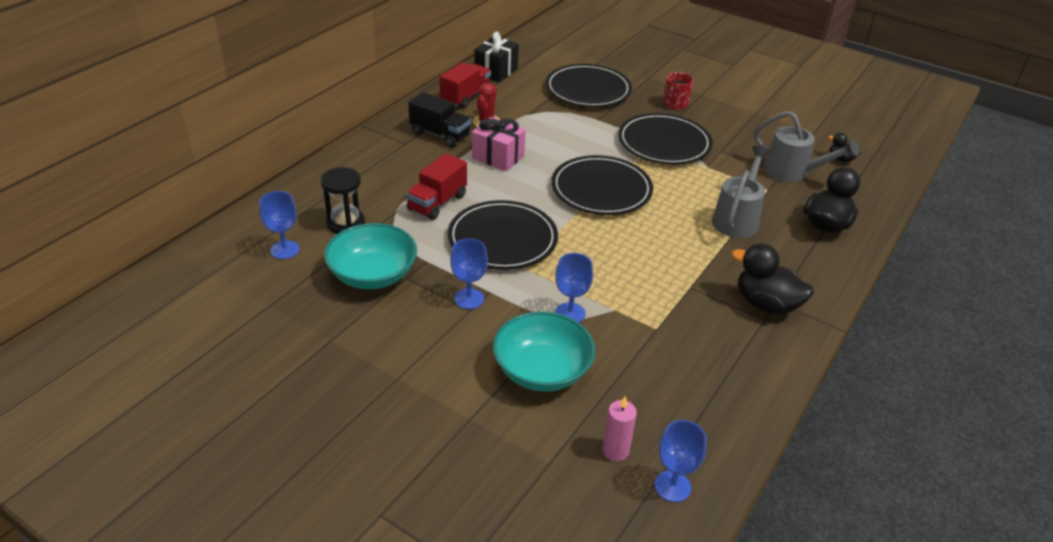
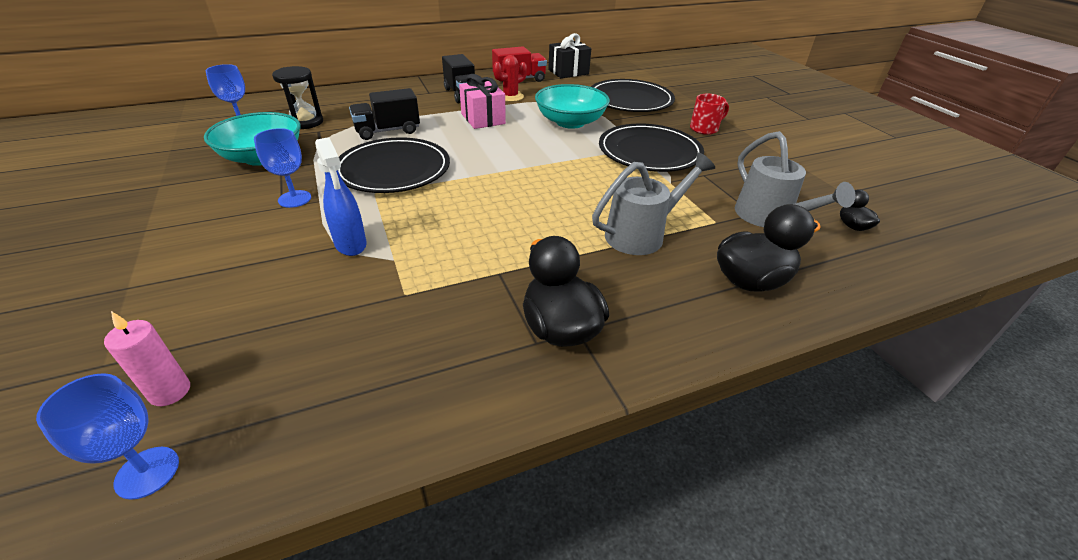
camera: 35 degrees right, 0 degrees up
red truck [406,153,467,220] -> black truck [349,88,420,140]
turquoise bowl [493,311,595,392] -> turquoise bowl moved to [535,84,610,129]
black plate [551,155,653,215] -> none
blue goblet [555,253,593,322] -> blue spray bottle [315,137,367,256]

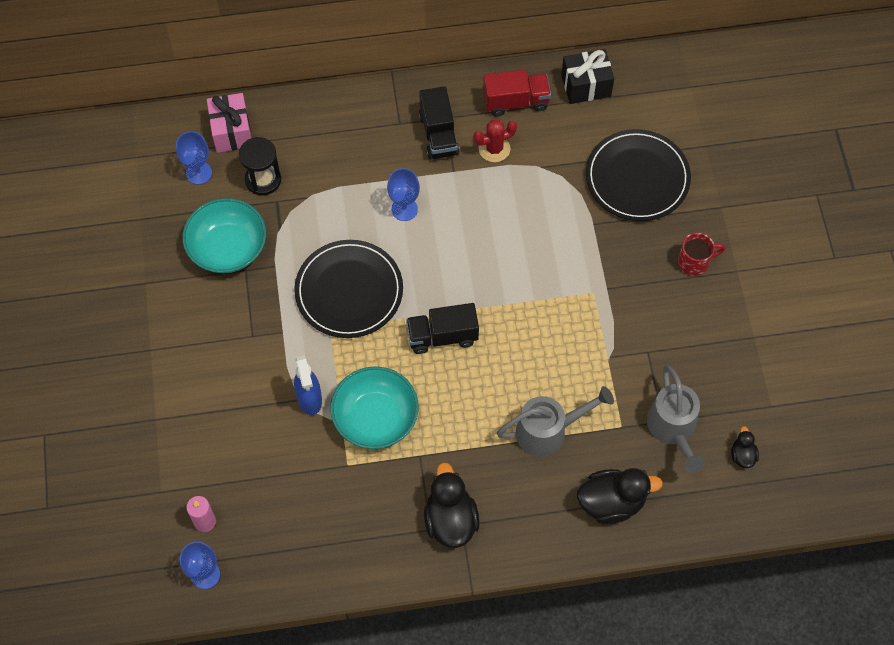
camera: 15 degrees right, 25 degrees up
blue goblet [254,128,311,208] -> blue goblet moved to [387,168,420,221]
black truck [349,88,420,140] -> black truck moved to [406,303,479,354]
pink gift [459,74,506,129] -> pink gift moved to [207,93,251,153]
turquoise bowl [535,84,610,129] -> turquoise bowl moved to [330,366,419,449]
black plate [599,123,704,172] -> none

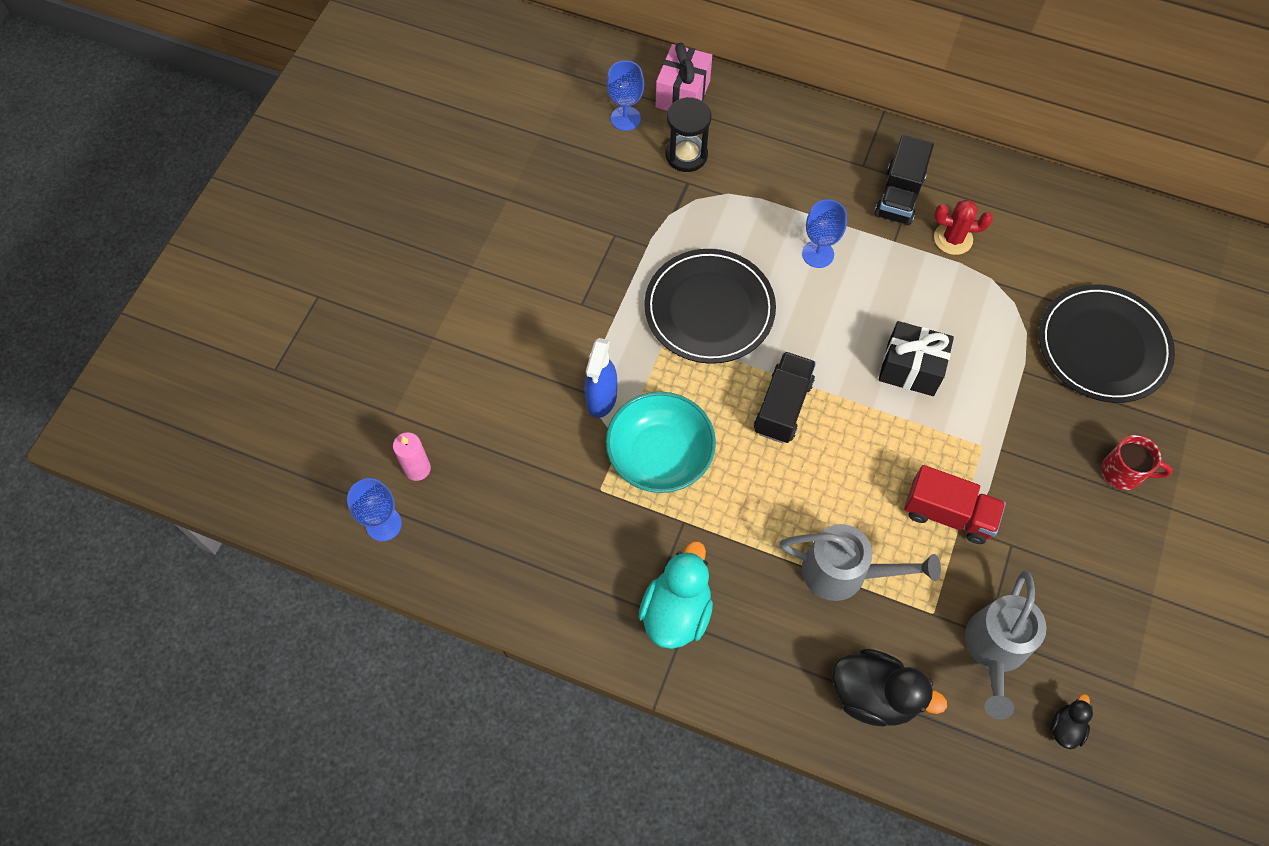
camera: 30 degrees right, 0 degrees up
turquoise bowl [182,198,266,273] -> none
black truck [406,303,479,354] -> black truck turned 90 degrees clockwise [754,351,816,443]
black duck [424,462,480,548] -> turquoise duck [639,541,713,649]
red truck [483,70,551,116] -> red truck moved to [904,465,1006,544]
black gift [561,49,614,104] -> black gift moved to [878,321,954,396]

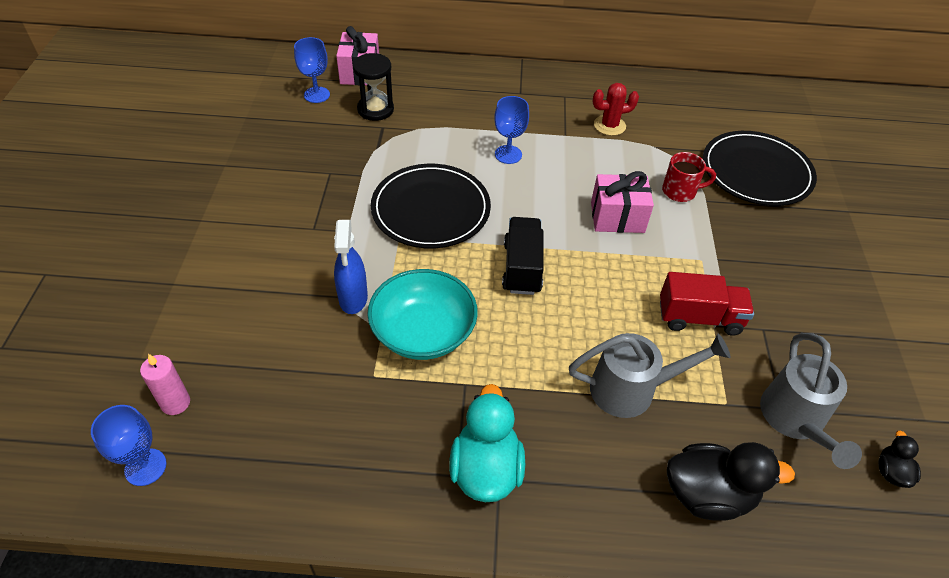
camera: 20 degrees left, 15 degrees down
black truck [874,135,934,226] -> none
black gift [878,321,954,396] -> pink gift [591,171,654,233]
red mug [1102,435,1172,490] -> red mug moved to [662,152,716,202]

